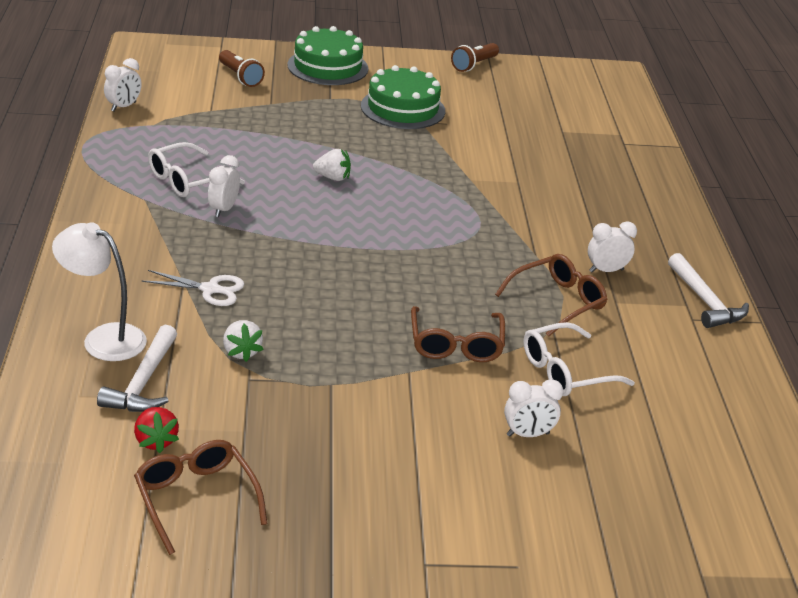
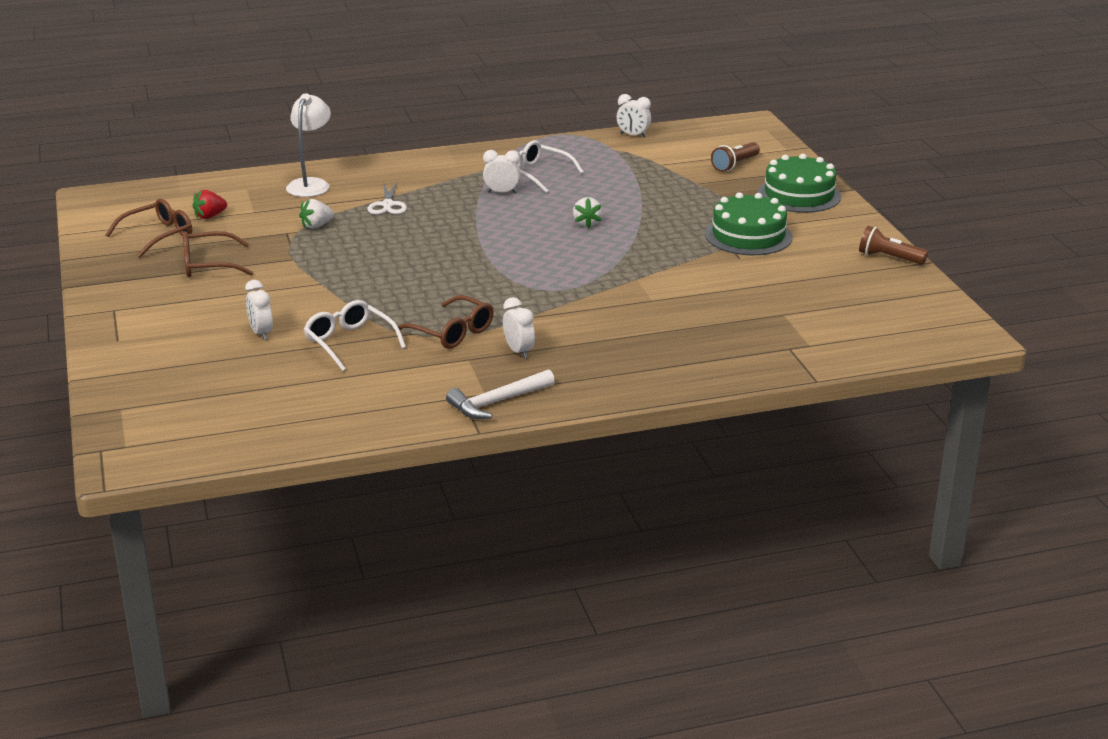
camera: 80 degrees right, 5 degrees down
white hammer [97,325,177,412] -> none
brown glasses [411,306,505,362] -> brown glasses moved to [183,231,254,277]

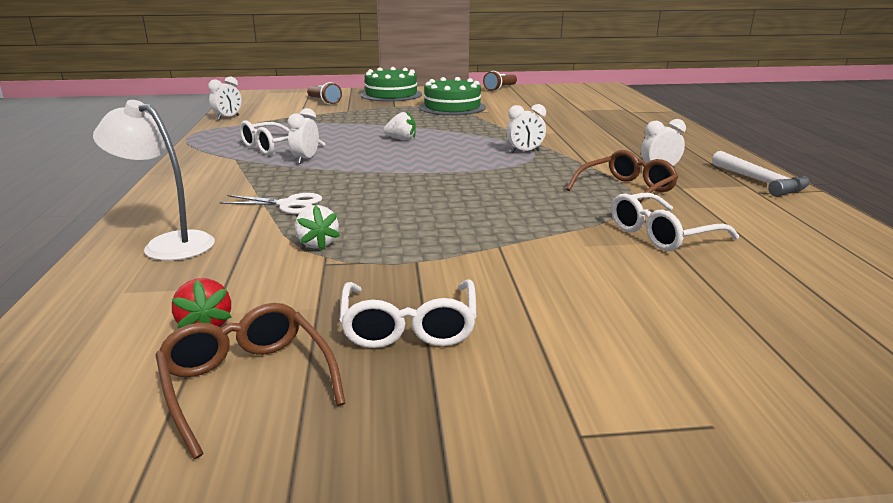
camera: 80 degrees left, 5 degrees down
brown glasses [183,231,254,277] -> white glasses [339,280,477,348]
white clock [245,280,273,340] -> white clock moved to [507,104,546,153]

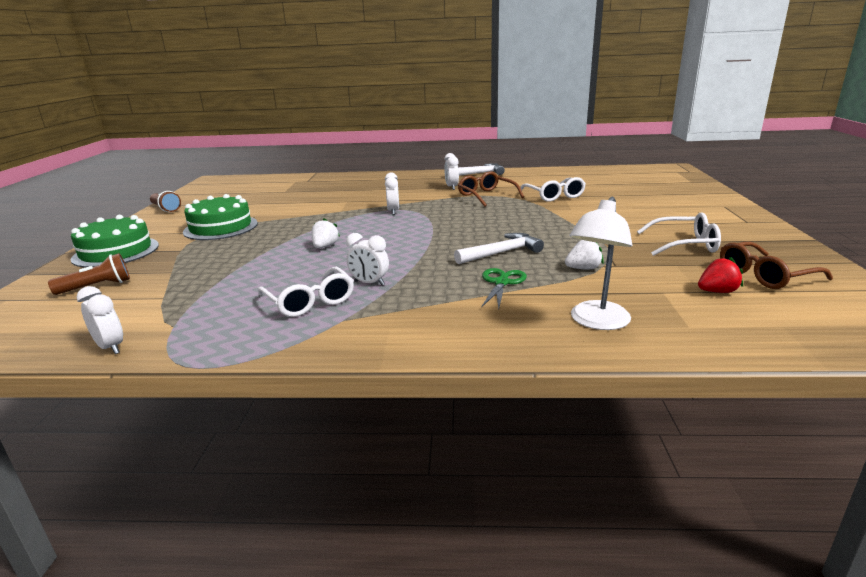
camera: 80 degrees left, 0 degrees up
white scissors [220,193,322,214] -> green scissors [481,268,527,310]
none -> white hammer [454,233,544,264]

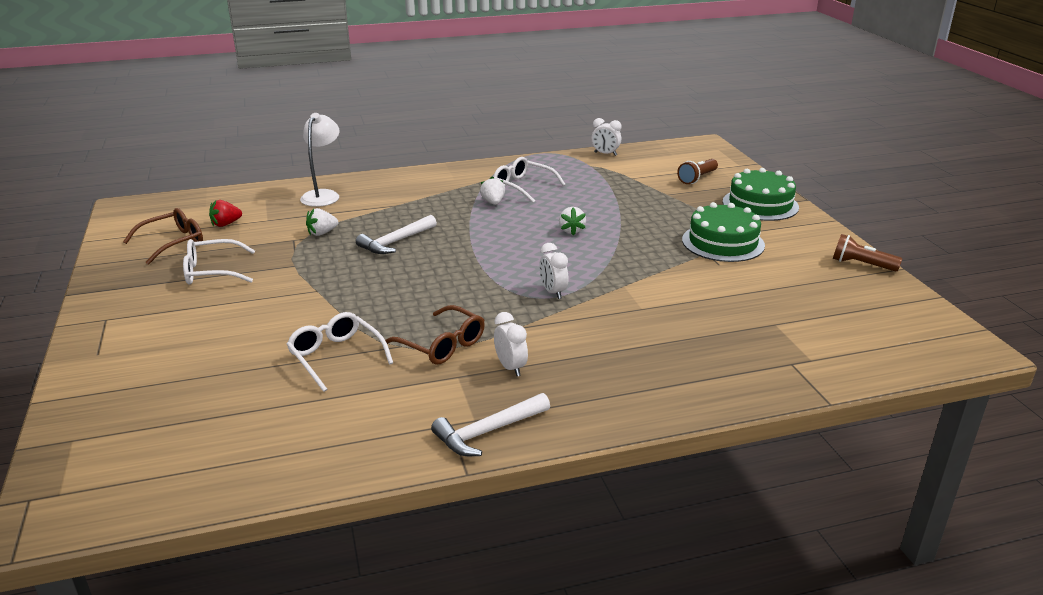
camera: 160 degrees right, 5 degrees up
white clock [346,233,389,286] -> white strawberry [480,176,505,205]
green scissors [481,268,527,310] -> none

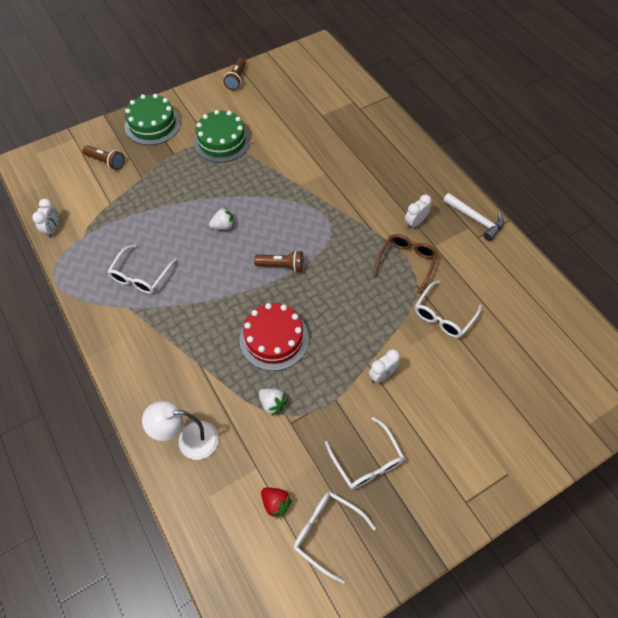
camera: 105 degrees left, 30 degrees up
brown glasses [123,208,203,265] -> white glasses [293,491,376,584]
white hammer [356,215,437,254] -> red cake [239,303,309,371]
white strawberry [480,176,505,205] -> none
white clock [539,243,569,299] -> white clock moved to [369,349,400,383]
none -> brown flashlight [254,251,303,272]

